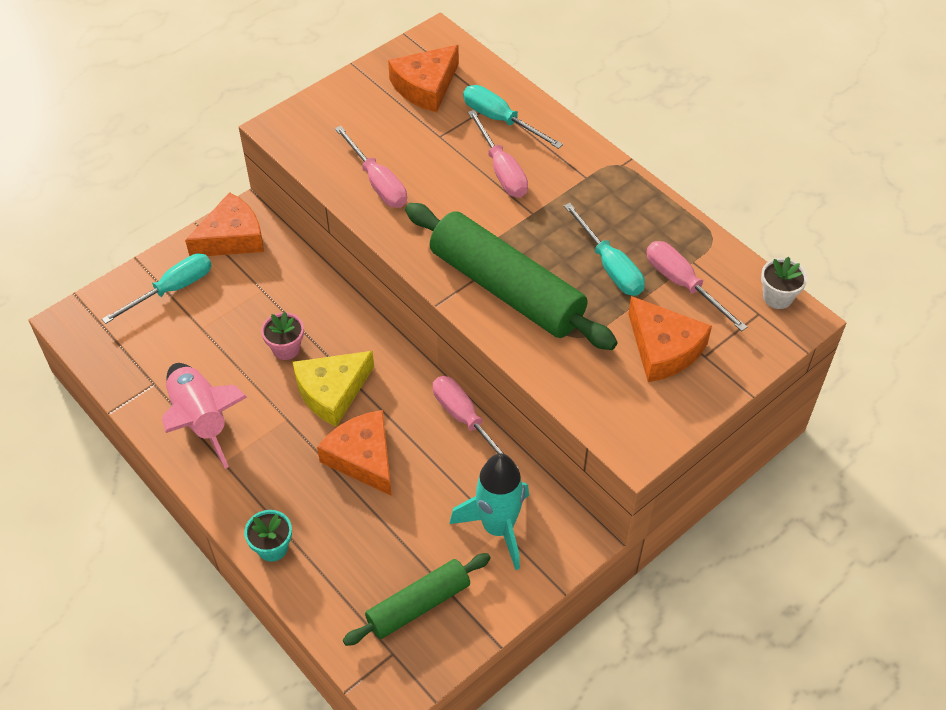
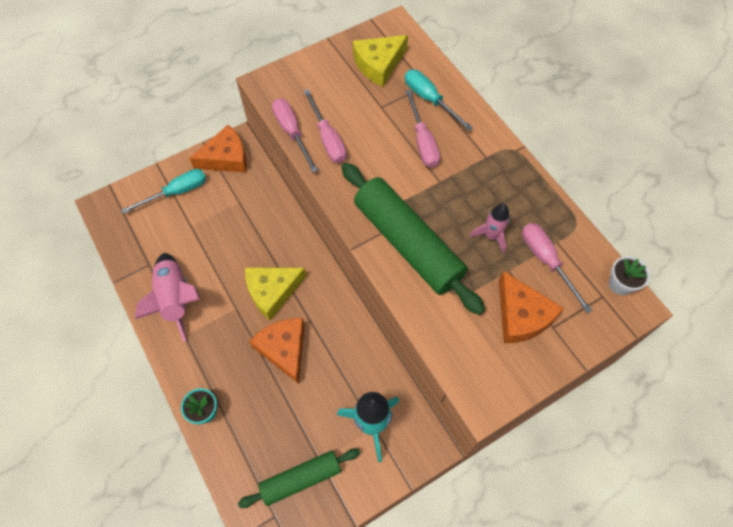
camera: 10 degrees right, 10 degrees up
pink flower pot [261,312,304,360] -> none
orange cheese [388,45,459,113] -> yellow cheese [353,35,408,87]
pink screwdriver [433,376,519,469] -> pink screwdriver moved to [272,98,318,172]
turquoise screwdriver [564,203,645,296] -> pink rocket [470,203,510,254]

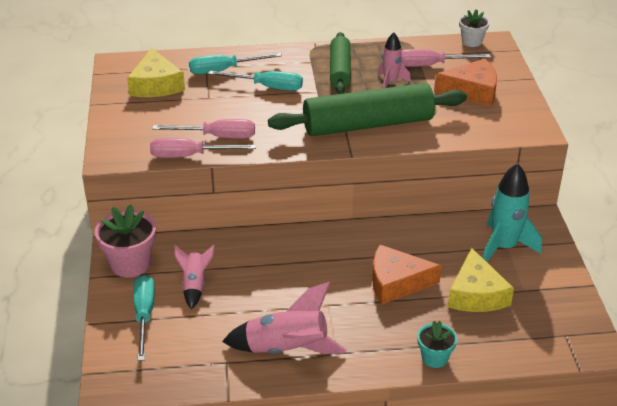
camera: 65 degrees left, 25 degrees down
orange cheese [189,125,247,172] -> pink flower pot [95,204,156,278]
green rolling pin [238,449,360,508] -> green rolling pin moved to [330,32,351,94]
yellow cheese [245,268,306,320] -> yellow cheese moved to [448,248,514,312]
pink screwdriver [406,90,440,168] -> turquoise screwdriver [208,71,303,91]
none -> pink rocket [174,245,215,310]

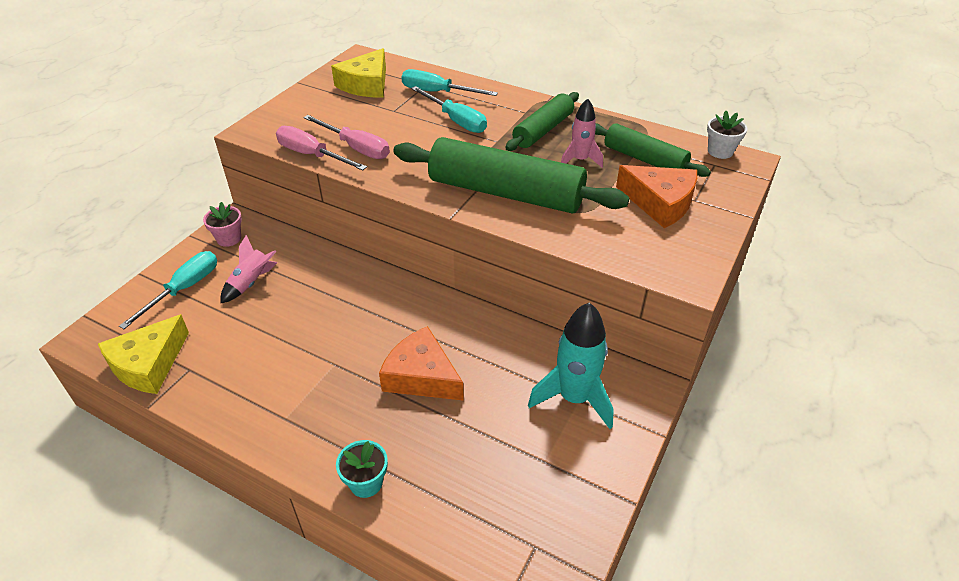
camera: 35 degrees right, 5 degrees up
pink flower pot [95,204,156,278] -> pink flower pot [203,202,242,247], size x0.60
pink rocket [222,282,347,354] -> none
pink screwdriver [401,49,491,67] -> green rolling pin [595,123,711,177]
yellow cheese [448,248,514,312] -> yellow cheese moved to [98,314,189,394]

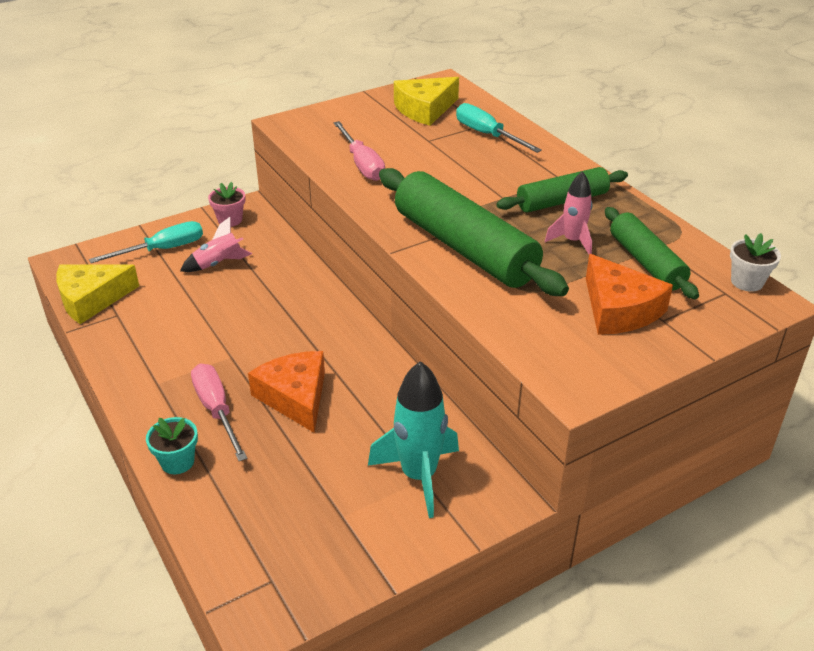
camera: 30 degrees right, 5 degrees down
pink screwdriver [276,126,367,171] -> pink screwdriver moved to [191,364,247,461]
turquoise screwdriver [411,86,487,133] -> none

